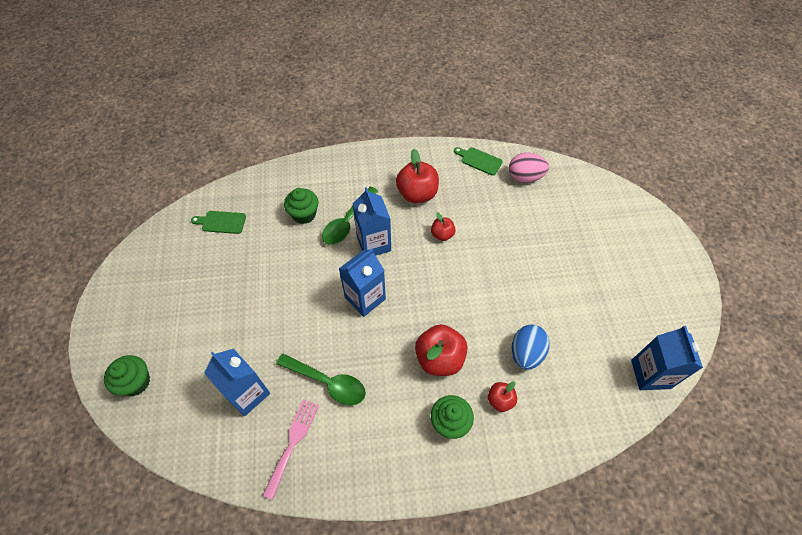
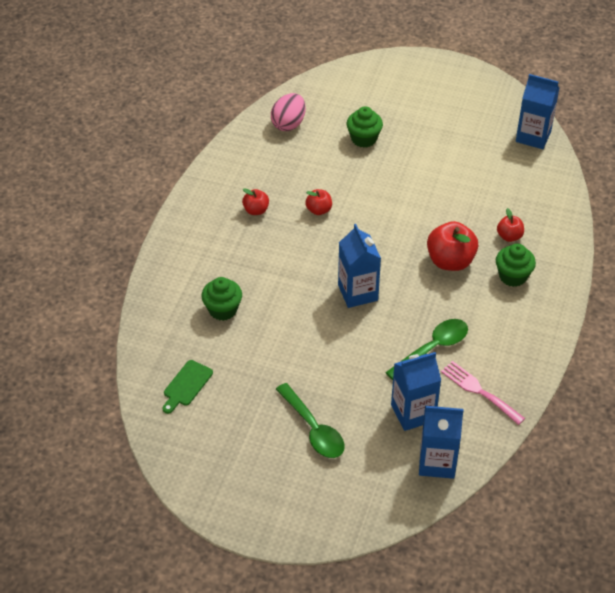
camera: 65 degrees left, 10 degrees down
green cupcake [104,355,150,396] -> green cupcake moved to [347,106,383,148]
green spoon [322,186,378,245] -> green spoon moved to [276,383,345,458]
blue carton [353,187,391,256] -> blue carton moved to [419,406,463,479]
red apple [396,149,439,203] -> red apple [242,188,269,215], size x0.55
green cutting board [454,147,503,176] -> none
blue egg [512,325,549,370] -> none

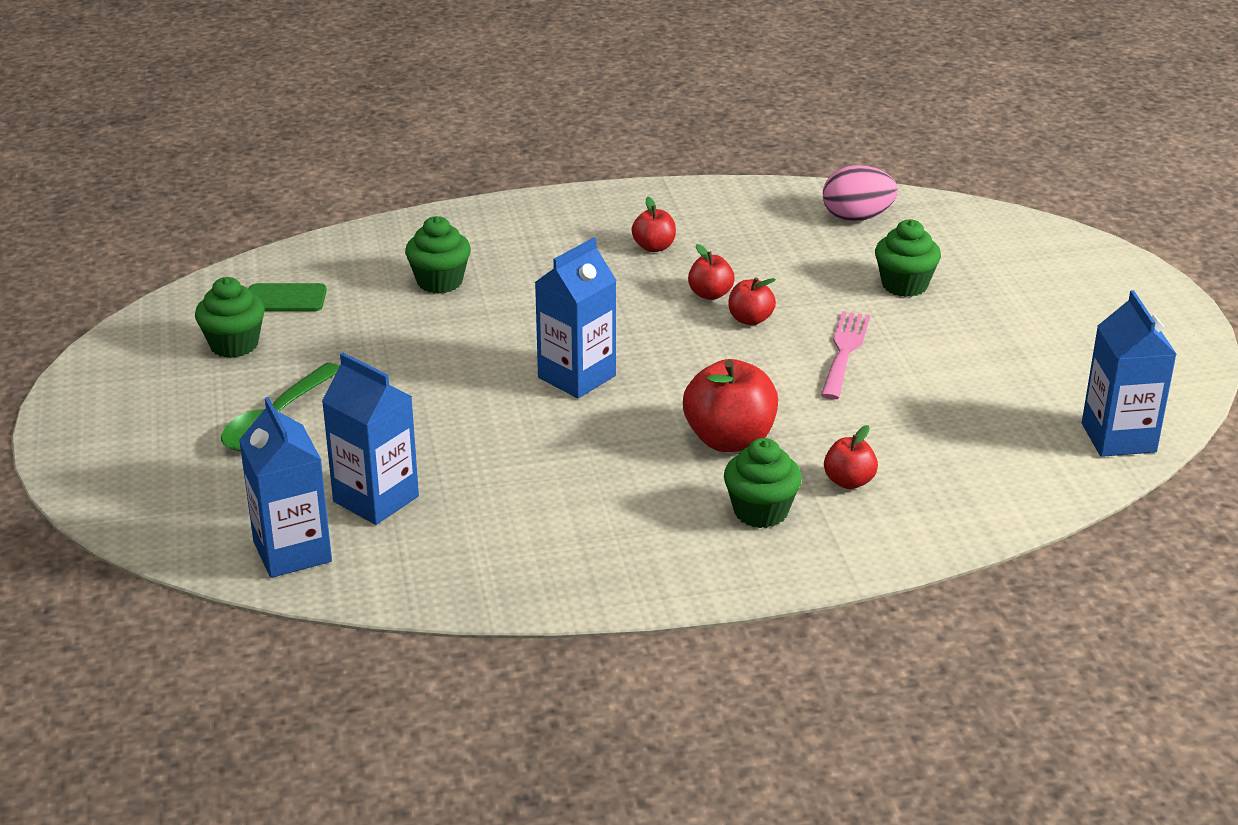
camera: 60 degrees right, 15 degrees down
green spoon [385,319,468,380] -> none
pink fork [441,361,525,425] -> pink fork moved to [821,311,870,399]
none -> green cupcake [195,277,265,358]
none -> red apple [728,277,776,325]

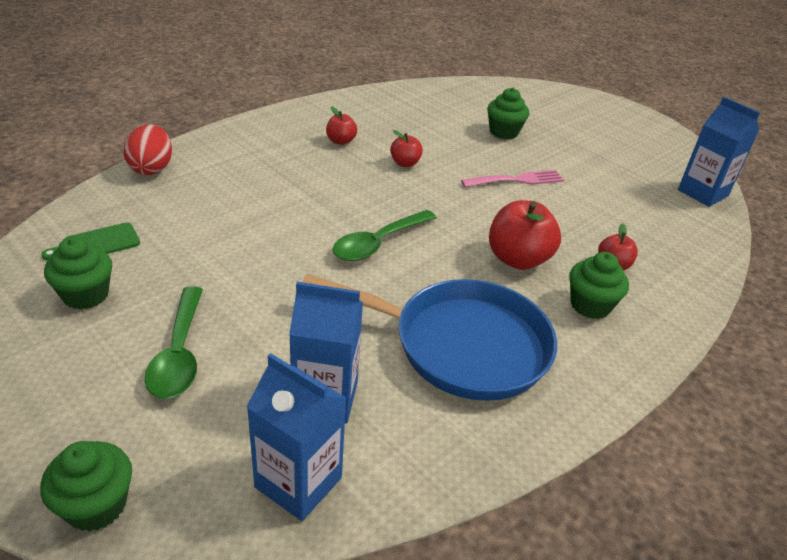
camera: 35 degrees left, 5 degrees up
green cupcake [405,216,471,294] -> green cupcake moved to [40,441,132,532]
blue carton [535,237,617,398] -> green spoon [333,210,437,261]
red apple [728,277,776,325] -> none
pink fork [821,311,870,399] -> pink fork turned 90 degrees clockwise [461,170,564,187]
pink egg [823,165,898,222] -> none
none -> red egg [124,124,172,175]
none -> blue pan [302,274,557,401]

